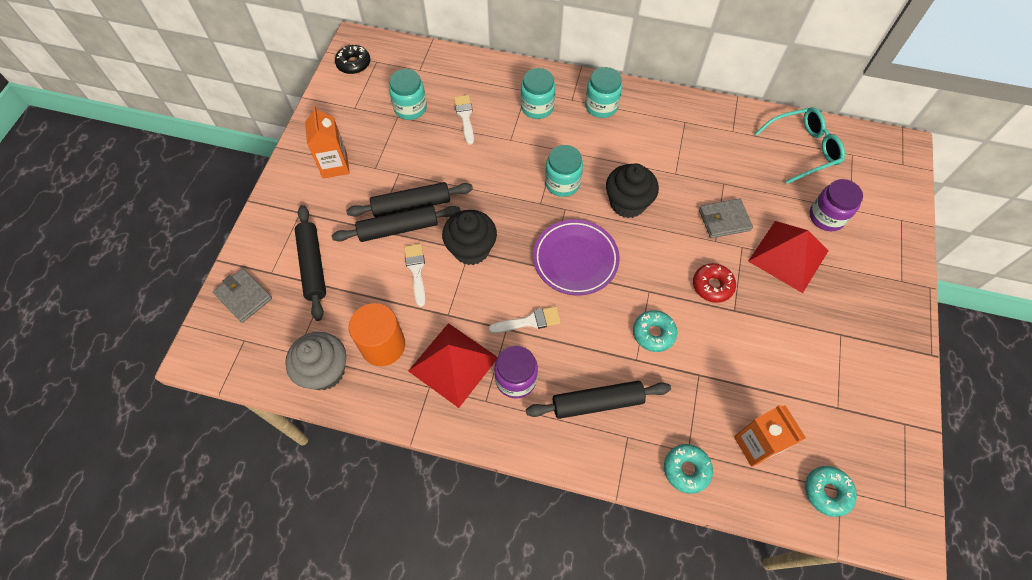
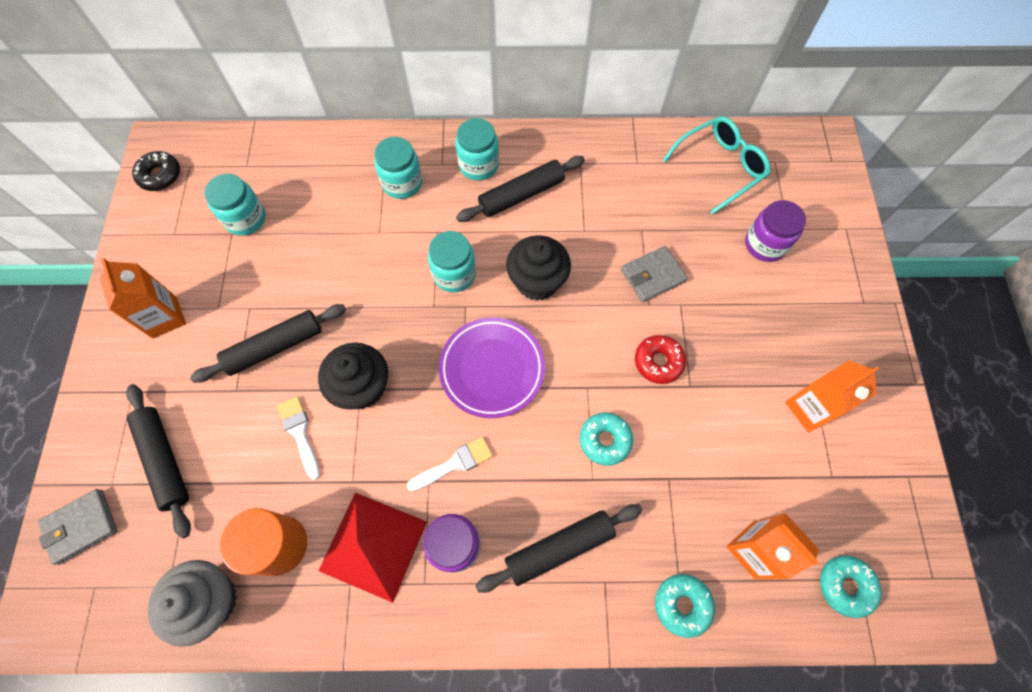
camera: 15 degrees left, 5 degrees up
grey wallet [213,268,272,323] -> grey wallet turned 60 degrees counterclockwise [38,489,117,565]
black rolling pin [332,205,460,242] -> black rolling pin moved to [456,156,585,222]
white brush [454,95,474,145] -> none
red pyramid [748,221,828,293] -> none
none -> orange carton [785,360,879,432]

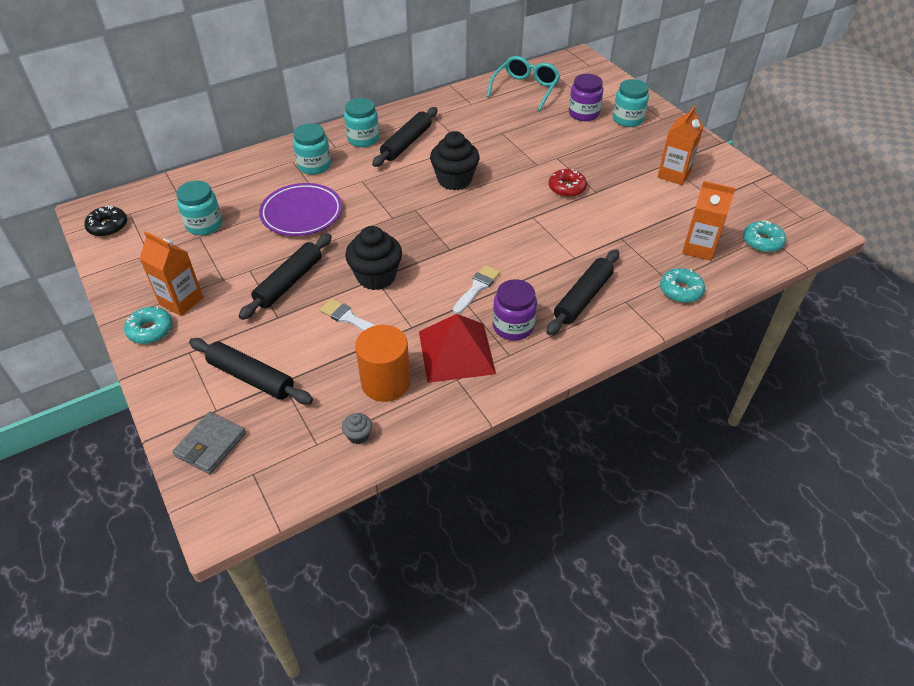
camera: 30 degrees left, 20 degrees down
grey cupcake [148,560,237,647] -> grey cupcake [342,413,372,444], size x0.45
turquoise jar [428,231,476,292] -> turquoise jar moved to [613,79,649,127]
purple plate [439,317,545,418] -> purple plate moved to [259,183,342,236]
turquoise donut [579,412,633,466] -> turquoise donut moved to [124,307,172,344]
grey wallet [621,246,688,302] -> none

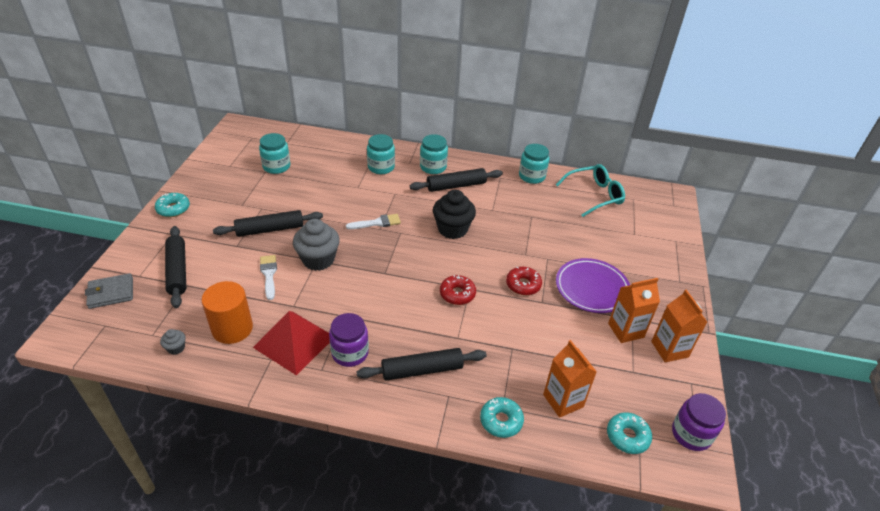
camera: 40 degrees right, 5 degrees down
black donut [84,206,127,237] -> none
orange carton [139,231,203,316] -> orange carton moved to [651,289,707,362]
purple plate [259,183,342,236] -> purple plate moved to [556,258,630,313]
black cupcake [345,226,402,290] -> grey cupcake [293,219,340,271]
white brush [453,265,500,314] -> white brush moved to [346,214,401,229]
purple jar [569,74,603,121] -> purple jar moved to [672,393,726,451]
turquoise jar [613,79,649,127] -> turquoise jar moved to [519,144,549,184]
none -> red donut [440,275,476,305]

